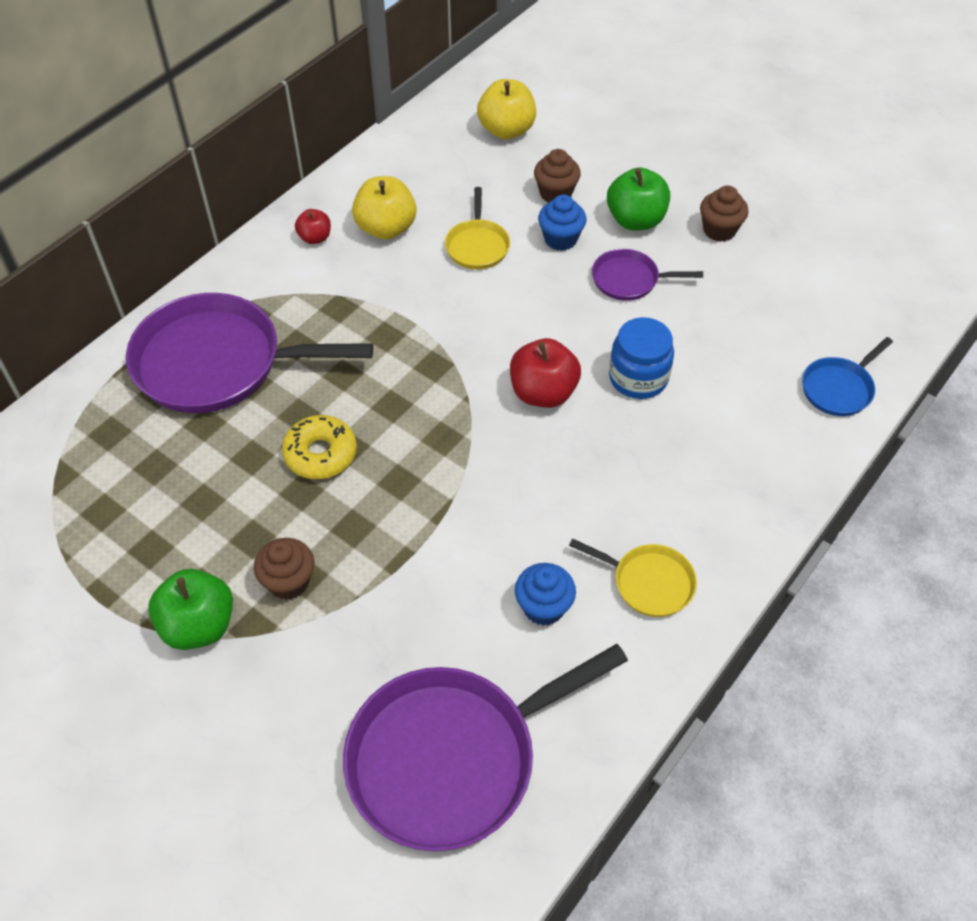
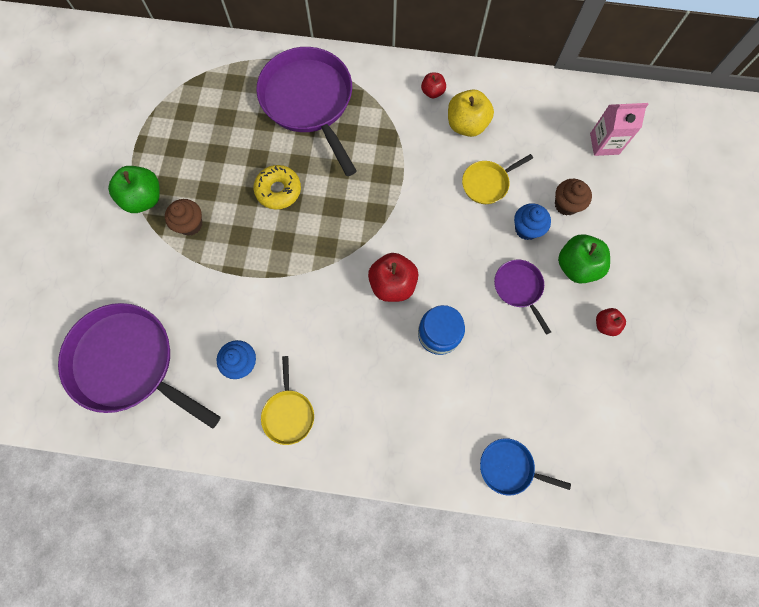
camera: 60 degrees right, 20 degrees up
yellow apple [477,79,536,139] -> pink carton [590,103,649,156]
brown cupcake [700,186,749,242] -> red apple [596,308,626,336]

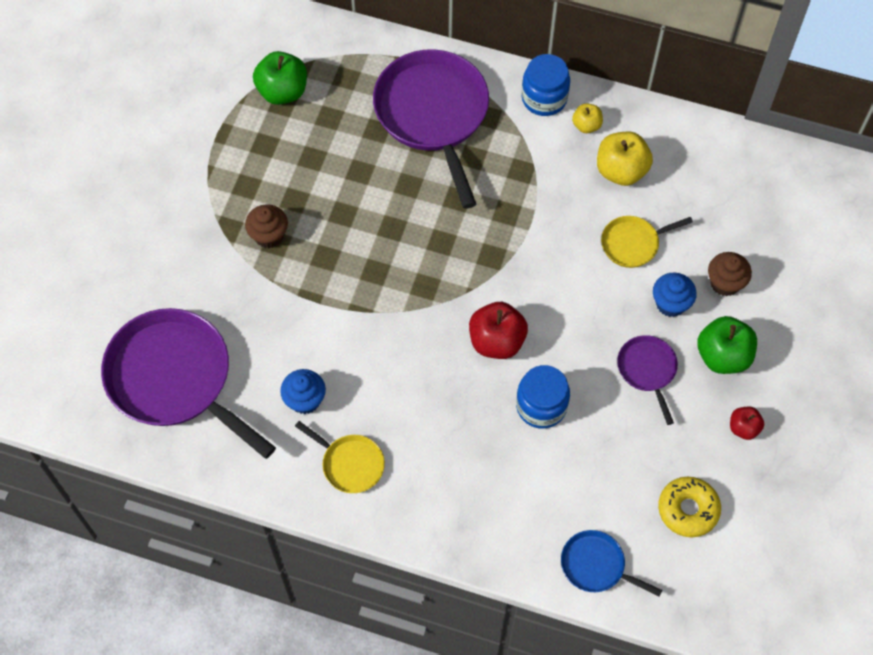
camera: 10 degrees right, 10 degrees down
green apple [108,166,160,213] -> green apple moved to [253,51,307,105]
yellow donut [254,165,301,210] -> yellow donut moved to [658,477,721,537]
yellow pan [261,356,314,445] -> yellow pan turned 60 degrees counterclockwise [295,421,385,493]
red apple [421,72,446,98] -> yellow apple [572,103,603,133]
pink carton [590,103,649,156] -> none
none -> blue jar [522,54,570,116]

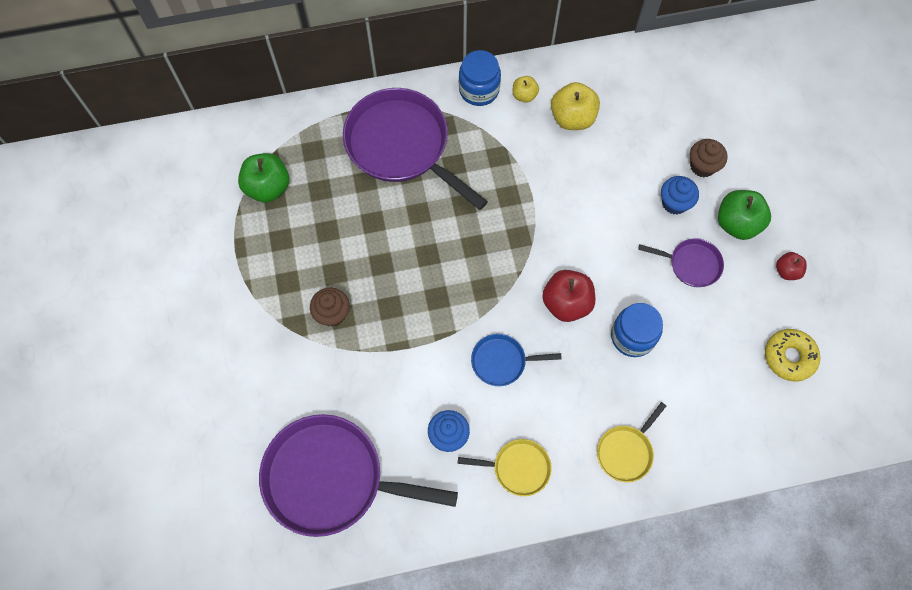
camera: 30 degrees left, 5 degrees up
blue pan [561,530,662,597] -> blue pan moved to [471,334,562,386]
yellow pan [601,216,693,268] -> yellow pan moved to [597,402,666,482]
purple pan [617,335,678,425] -> purple pan turned 150 degrees clockwise [638,239,724,287]

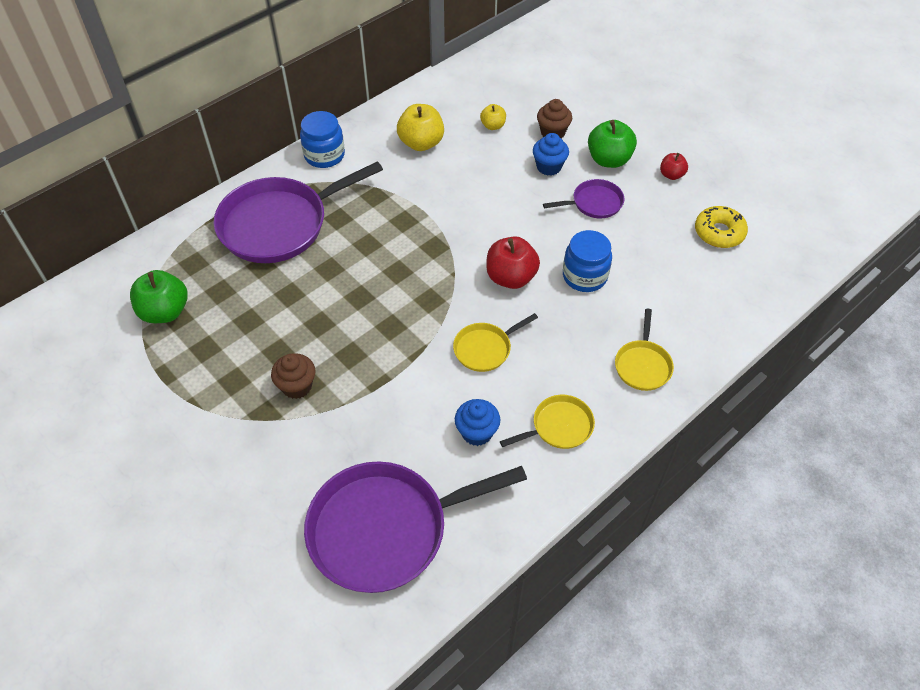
camera: 30 degrees left, 15 degrees down
purple pan [343,88,488,210] -> purple pan turned 45 degrees counterclockwise [214,161,383,263]
blue pan [471,334,562,386] -> yellow pan [453,313,538,372]
yellow apple [513,76,539,103] -> yellow apple moved to [480,104,506,130]

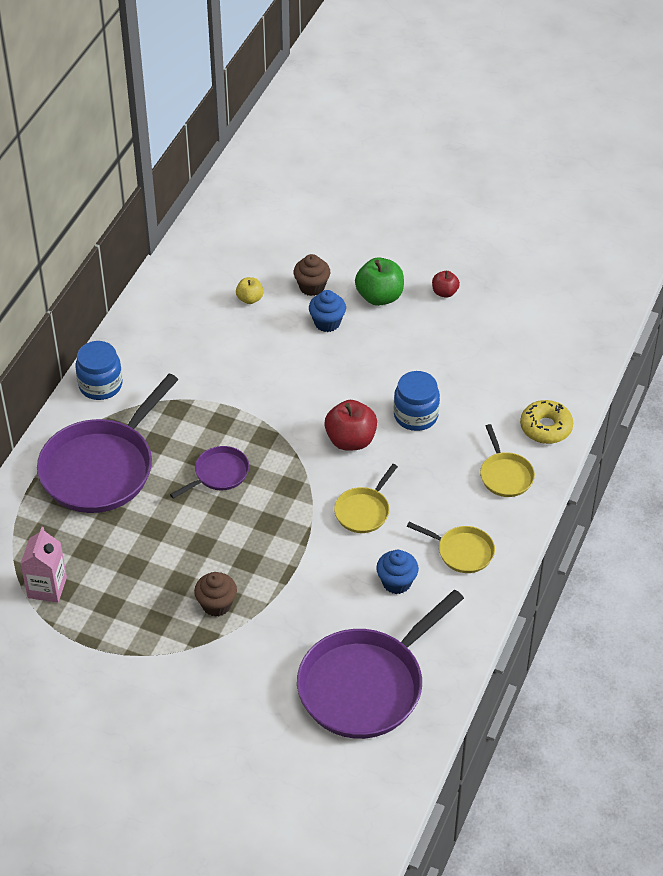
camera: 25 degrees left, 5 degrees down
green apple [130,270,188,323] -> pink carton [20,527,67,603]
yellow apple [397,104,444,151] -> none
yellow pan [500,395,595,449] -> yellow pan turned 75 degrees clockwise [407,522,495,573]
purple pan [543,179,624,218] -> purple pan moved to [170,446,249,499]
yellow donut [695,206,748,248] -> yellow donut moved to [520,400,573,444]

